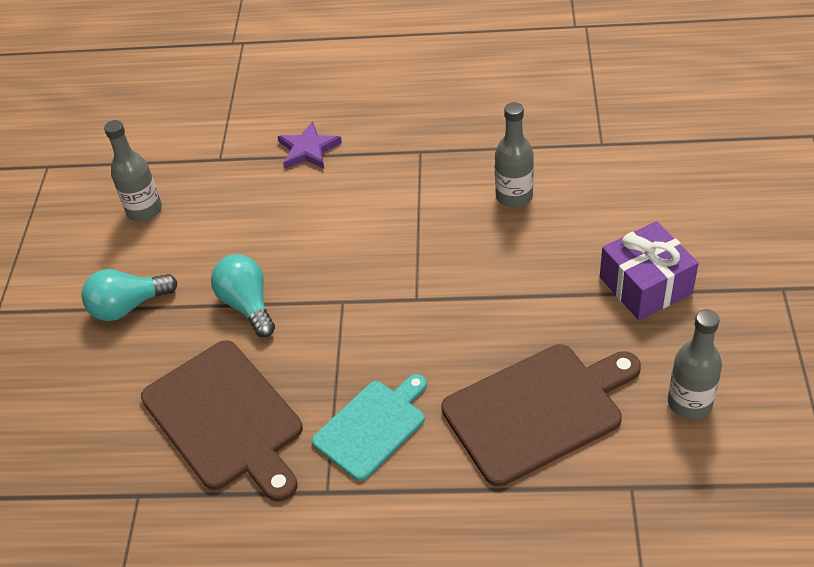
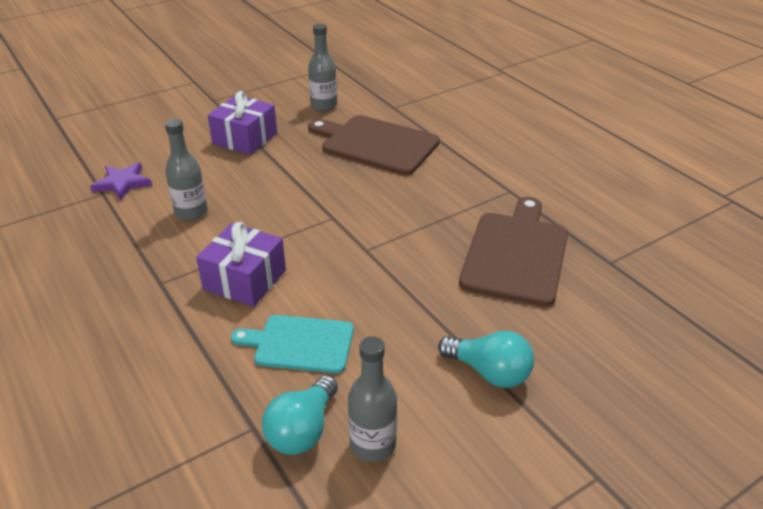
camera: 130 degrees left, 10 degrees down
turquoise light bulb [211,254,275,337] -> turquoise light bulb moved to [262,375,338,455]
purple star [278,121,342,169] -> purple star moved to [90,162,152,201]
turquoise cutting board [312,374,427,481] -> turquoise cutting board moved to [231,315,354,373]
none -> purple gift [196,222,286,307]

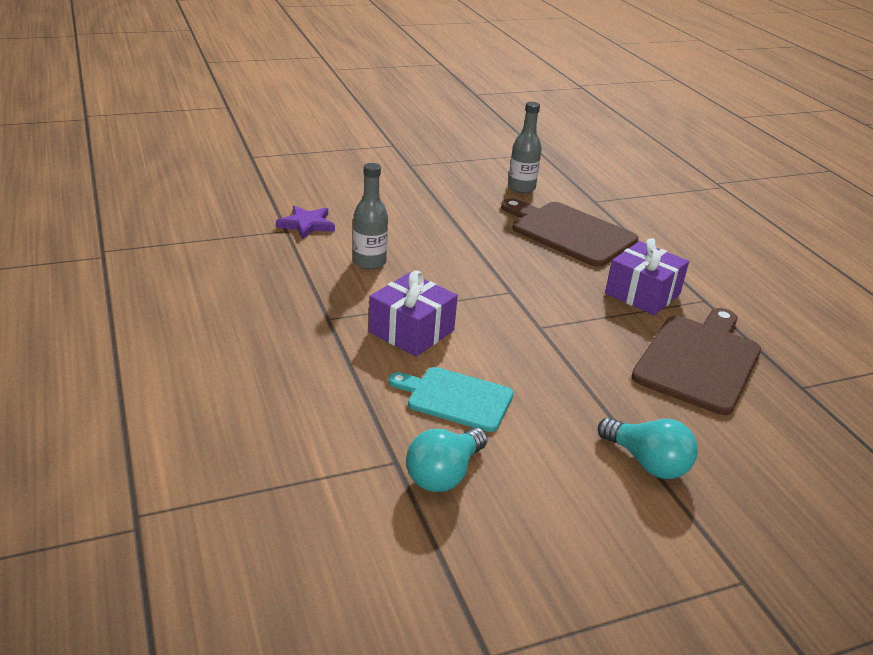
camera: 10 degrees right, 5 degrees down
purple gift [208,91,277,155] -> purple gift moved to [605,238,689,315]
grey bottle [348,336,397,462] -> none

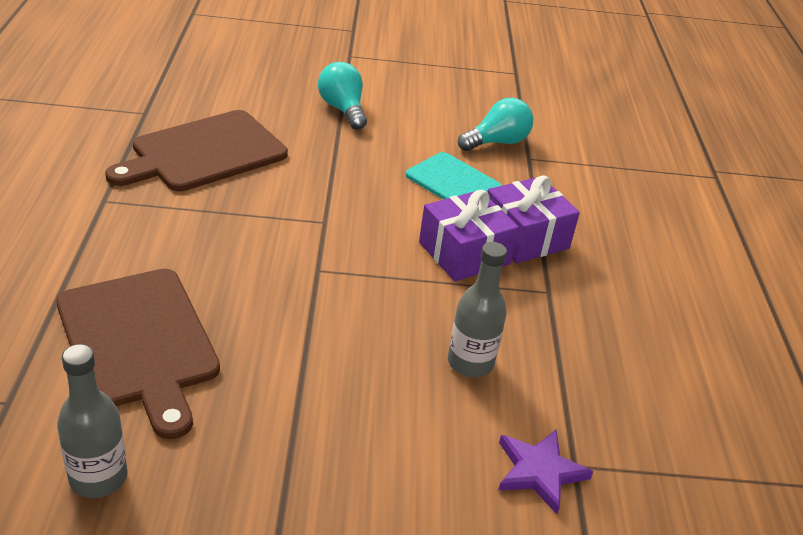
camera: 160 degrees left, 5 degrees up
purple gift [605,238,689,315] -> purple gift moved to [487,175,580,263]

